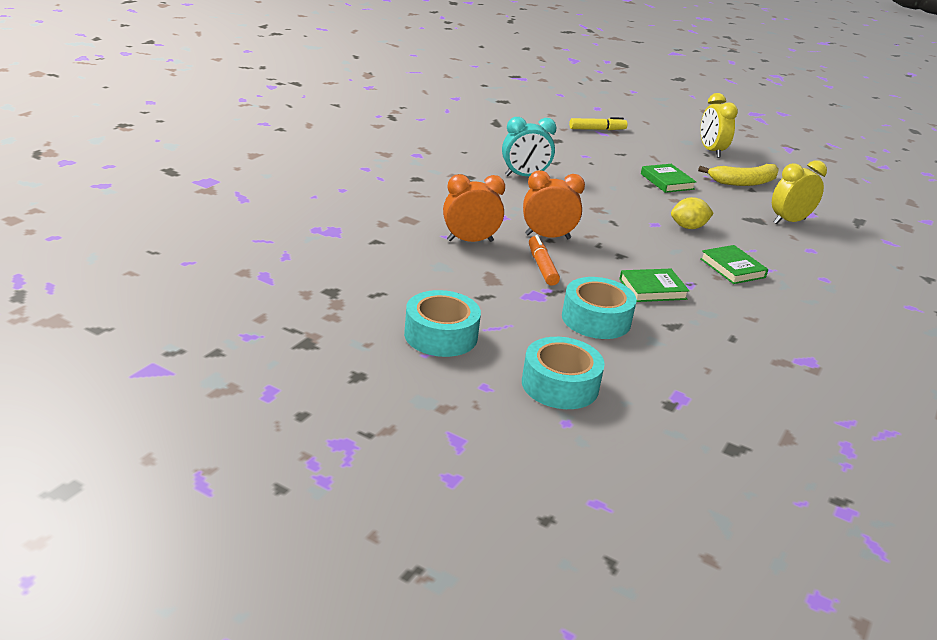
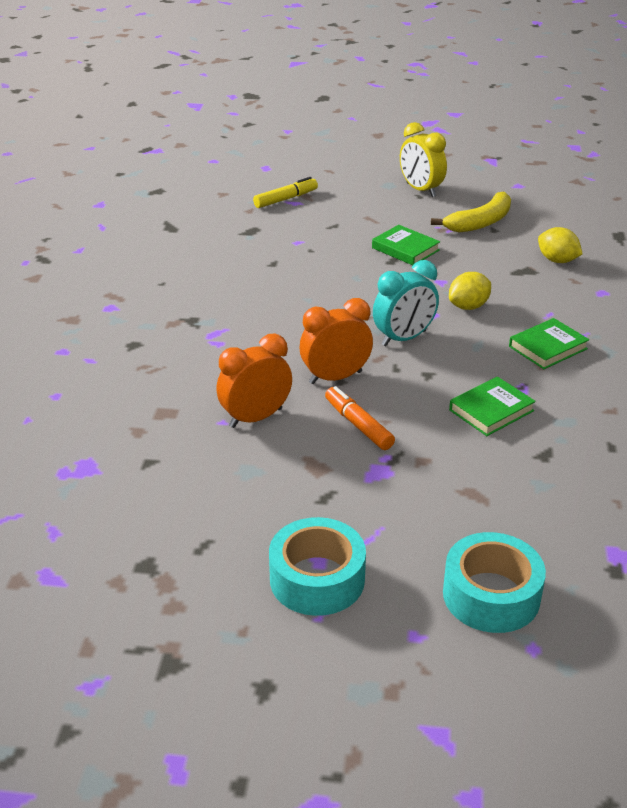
camera: 20 degrees left, 5 degrees up
turquoise clock [502,117,556,176] -> turquoise clock moved to [373,260,439,346]
turquoise tape [562,277,637,339] -> none
green book [700,245,768,284] -> green book turned 75 degrees counterclockwise [509,318,589,369]
yellow clock [772,160,827,224] -> yellow lemon [538,227,583,263]

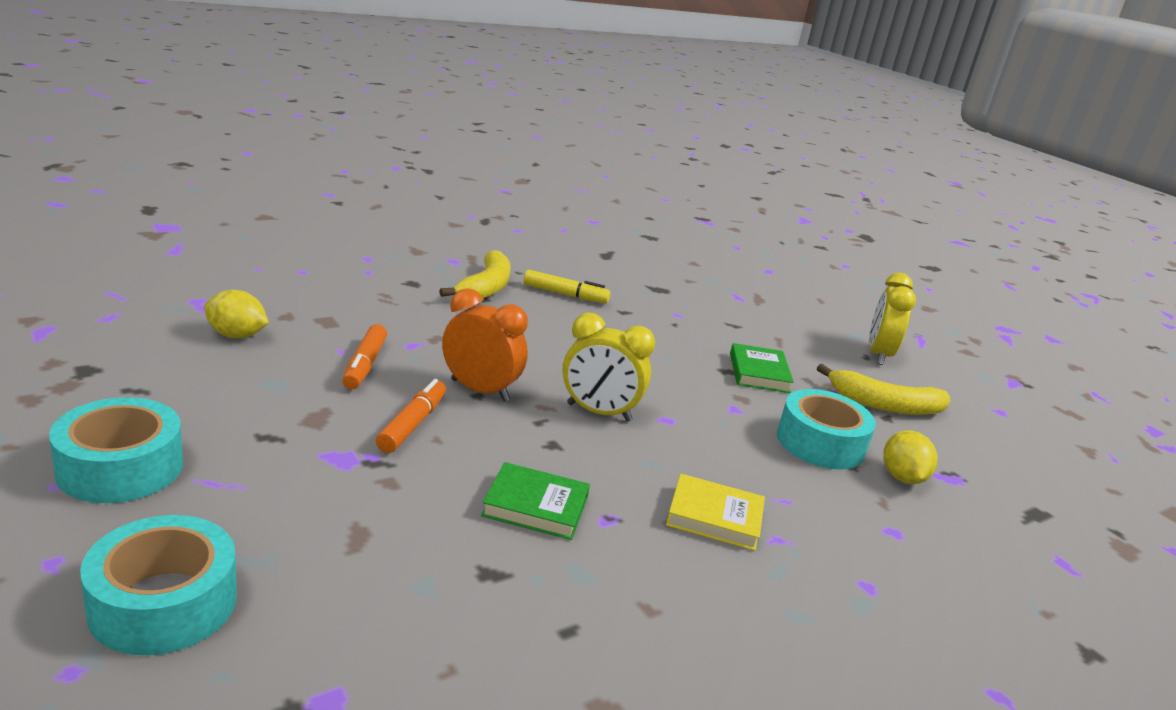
camera: 45 degrees right, 10 degrees down
orange clock [216,334,292,428] -> orange marker [342,324,387,389]
yellow marker [253,177,318,208] -> yellow marker moved to [524,270,610,303]
turquoise clock [373,260,439,346] -> yellow clock [562,313,655,422]
yellow lemon [449,272,491,310] -> yellow lemon moved to [204,290,269,338]
green book [509,318,589,369] -> yellow book [666,474,765,551]
none -> yellow banana [439,250,511,298]
none -> turquoise tape [777,389,876,470]

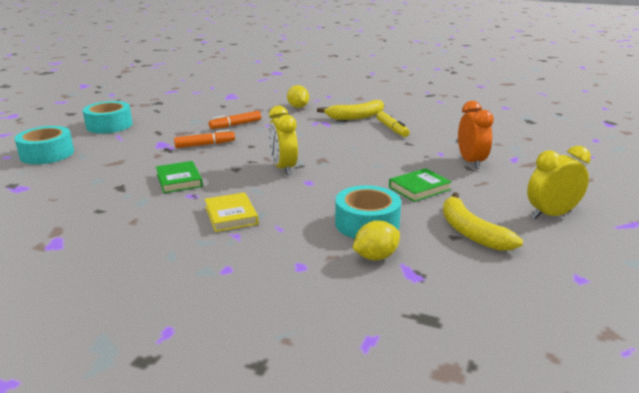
camera: 60 degrees right, 0 degrees up
yellow lemon [204,290,269,338] -> yellow lemon moved to [287,85,309,108]
orange clock [442,288,528,402] -> orange clock moved to [458,101,494,169]

